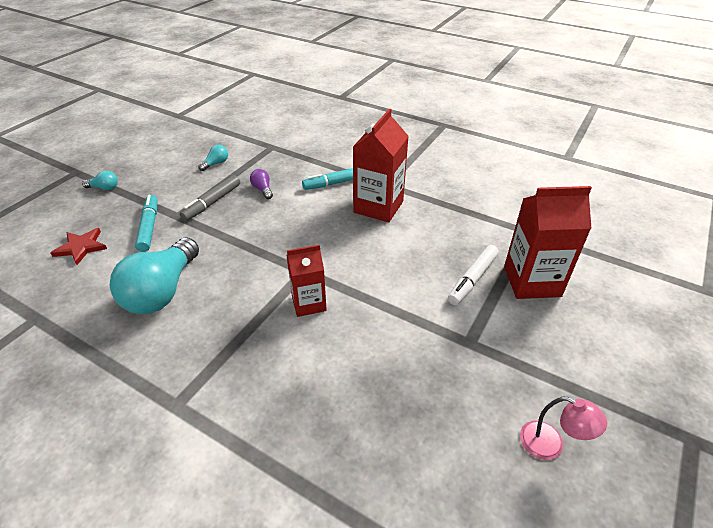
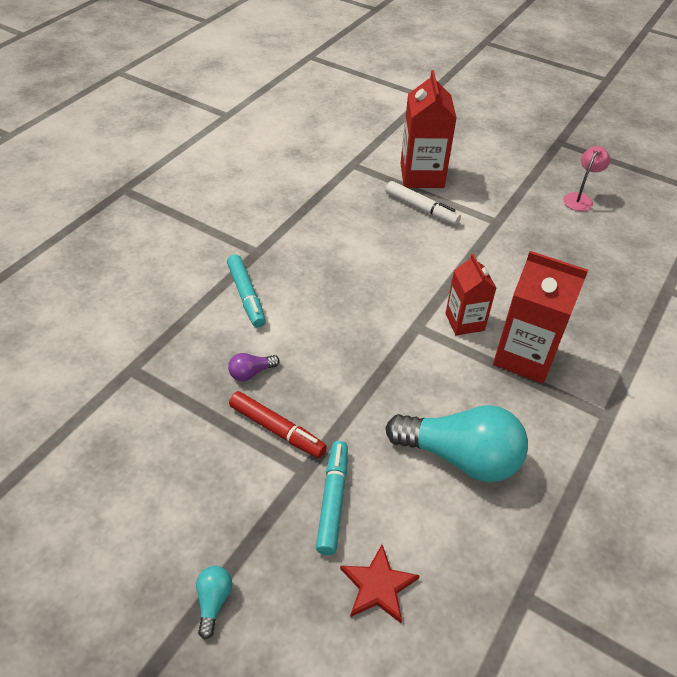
camera: 90 degrees left, 5 degrees up
turquoise marker [135,195,157,252] -> turquoise marker turned 105 degrees clockwise [316,441,348,555]
grey marker [180,175,240,221] -> red marker [229,391,327,458]
turquoise light bulb [198,145,228,171] -> none
red carton [353,109,409,223] -> red carton moved to [493,251,588,384]

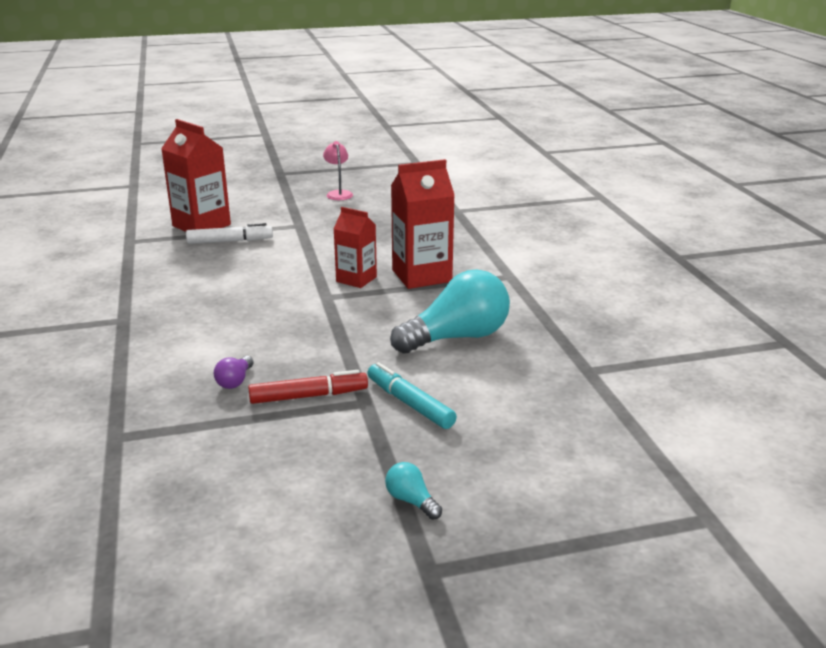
camera: 45 degrees left, 20 degrees down
turquoise marker [227,255,266,328] -> none
red star [340,545,420,623] -> none

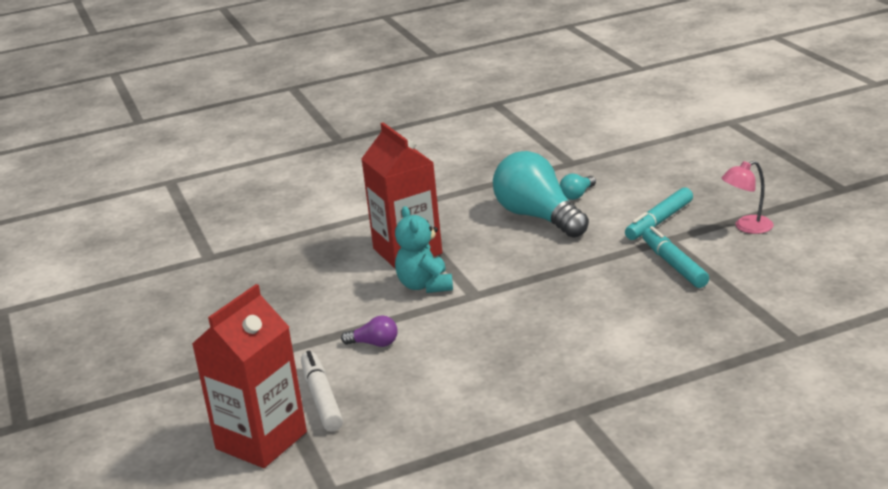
camera: 95 degrees left, 0 degrees up
purple light bulb [214,356,254,389] -> purple light bulb moved to [341,316,398,347]
red marker [248,370,368,404] -> turquoise marker [642,226,709,288]
pink lamp [323,141,353,200] -> pink lamp moved to [721,161,774,234]
red carton [334,207,377,288] -> turquoise teddy bear [395,206,453,293]
turquoise light bulb [385,462,442,520] -> turquoise light bulb moved to [560,174,596,200]

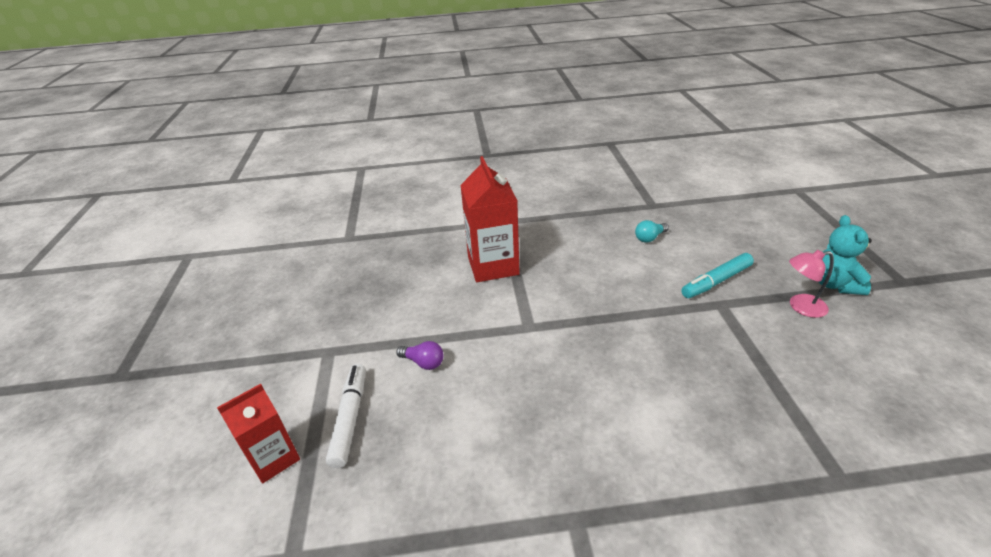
camera: 15 degrees right, 10 degrees up
red carton [192,284,307,468] -> red carton [217,384,300,483], size x0.63
turquoise teddy bear [395,206,453,293] -> turquoise teddy bear moved to [819,215,872,295]
turquoise light bulb [493,151,589,238] -> none
turquoise marker [642,226,709,288] -> none

